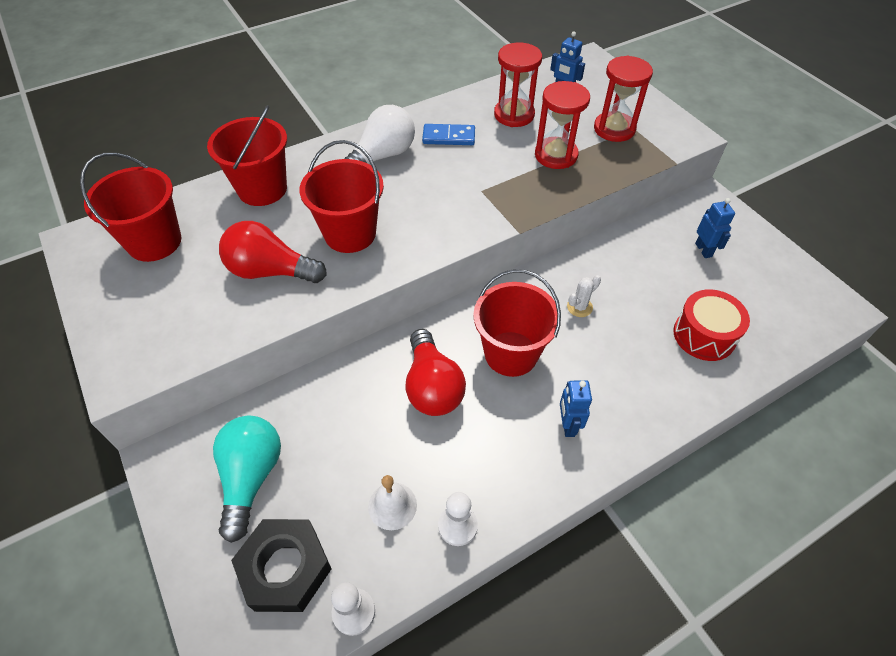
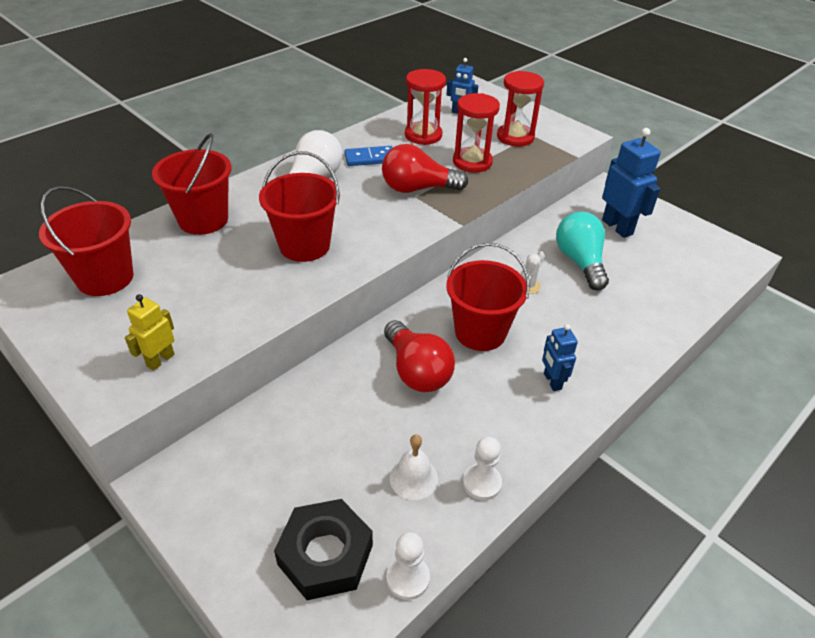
camera: 15 degrees left, 10 degrees down
turquoise light bulb [213,416,281,543] -> turquoise light bulb moved to [556,212,609,290]
red light bulb [219,221,327,283] -> red light bulb moved to [382,144,468,193]
red drum [673,289,750,361] -> none
blue robot [695,198,735,258] -> blue robot [602,128,661,238], size x1.75
none -> yellow robot [125,294,175,371]

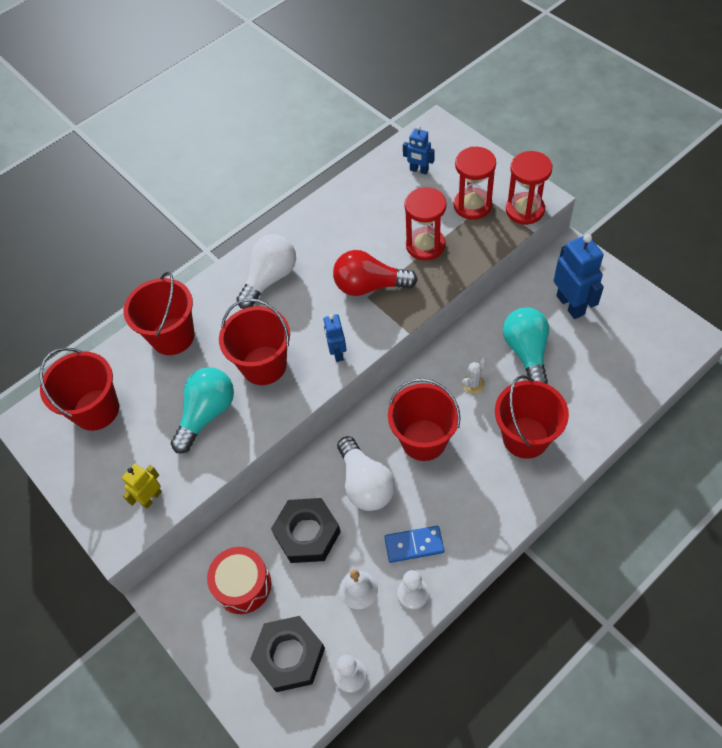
camera: 10 degrees right, 15 degrees up
blue domino [344,146,393,166] -> blue domino moved to [384,526,444,563]
red light bulb [384,320,455,392] -> white light bulb [337,436,395,511]
red hourglass [405,69,446,145] -> red hourglass moved to [506,151,552,225]
blue robot [542,324,578,391] -> blue robot moved to [323,314,347,362]
none -> turquoise light bulb [171,367,234,454]
none -> red drum [207,547,271,614]
none -> black nut [271,498,341,563]
none -> red bucket [495,375,569,459]

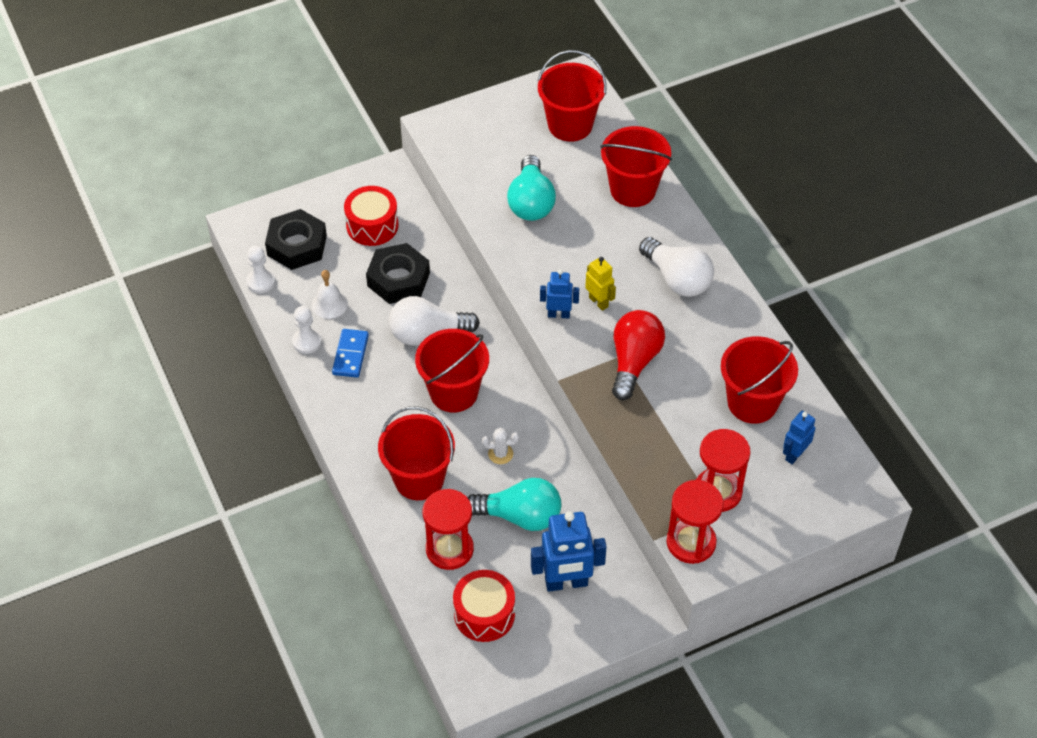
camera: 100 degrees right, 5 degrees down
yellow robot [122,464,162,509] -> yellow robot moved to [585,257,616,311]
turquoise light bulb [171,367,234,454] -> turquoise light bulb turned 45 degrees clockwise [507,155,556,221]
red bucket [219,298,290,385] -> red bucket moved to [721,336,798,424]
red hourglass [404,187,447,261] -> red hourglass moved to [423,489,474,570]
white cactus [462,358,486,394] -> white cactus turned 60 degrees counterclockwise [482,428,519,464]
none -> red drum [453,570,515,642]

